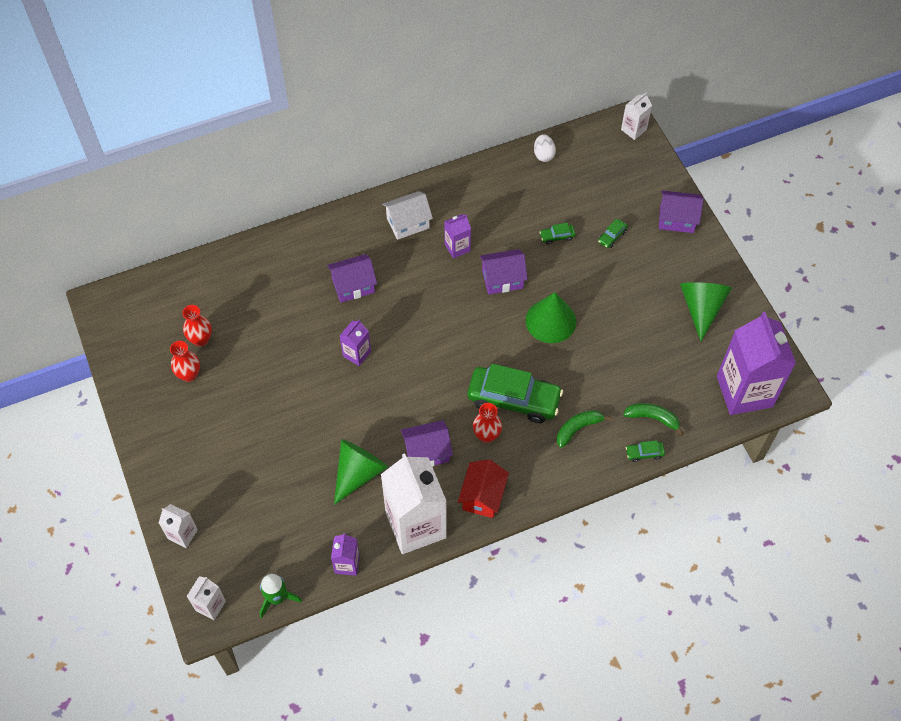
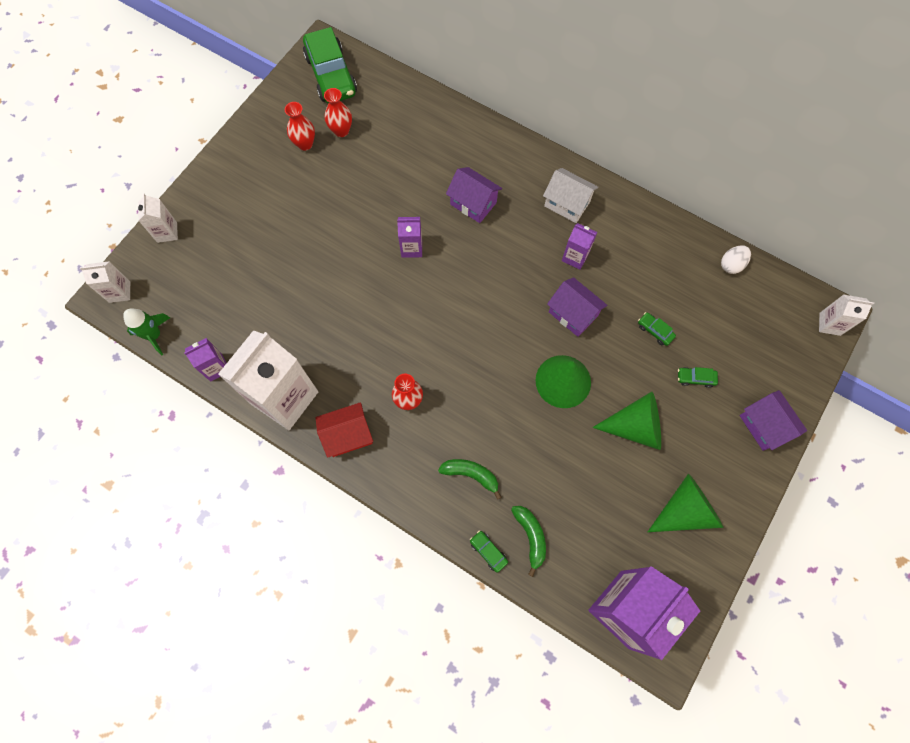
camera: 55 degrees right, 10 degrees up
green cone [334,439,388,505] -> green cone moved to [592,392,661,450]
purple house [401,420,453,467] -> none
green car [468,363,563,423] -> green car moved to [303,27,357,104]

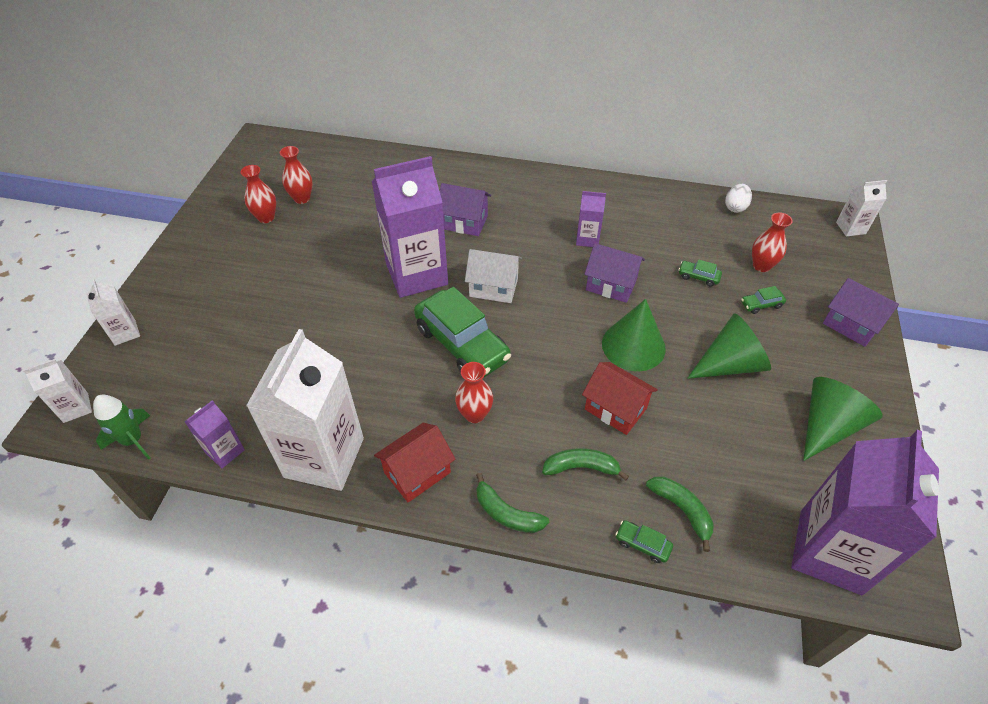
camera: 20 degrees left, 20 degrees down
green car [303,27,357,104] -> green car moved to [414,287,511,378]
purple carton [397,217,422,258] -> purple carton [372,156,448,298], size x2.18
white house [543,168,599,223] -> white house moved to [465,249,522,303]
none -> green banana [476,473,549,533]
none -> red house [582,362,658,435]
none -> red vase [752,213,793,272]

